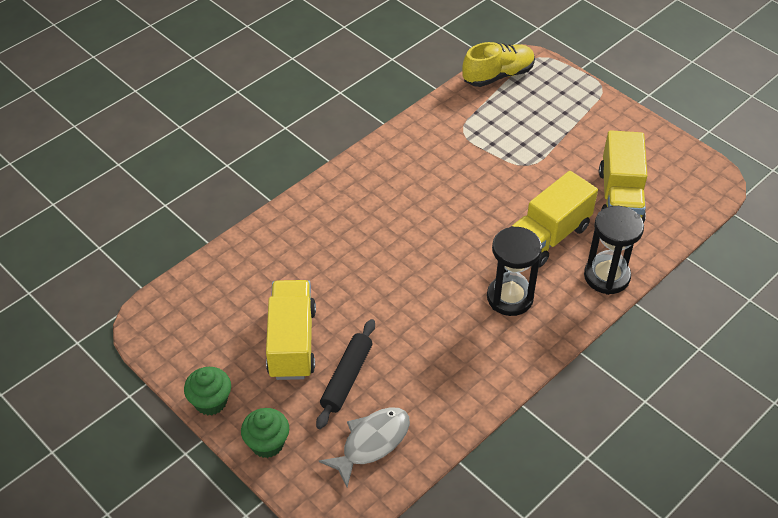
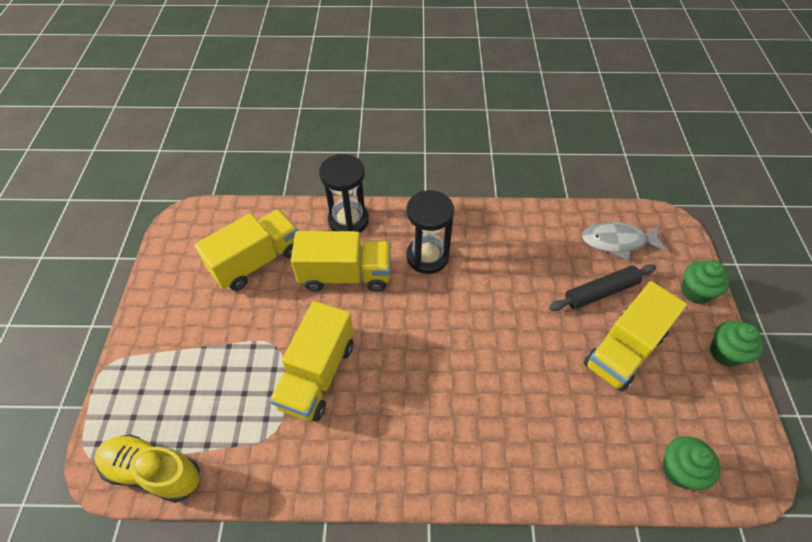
camera: 135 degrees left, 5 degrees up
none -> yellow truck [270,301,354,421]
none -> green cupcake [662,436,721,490]

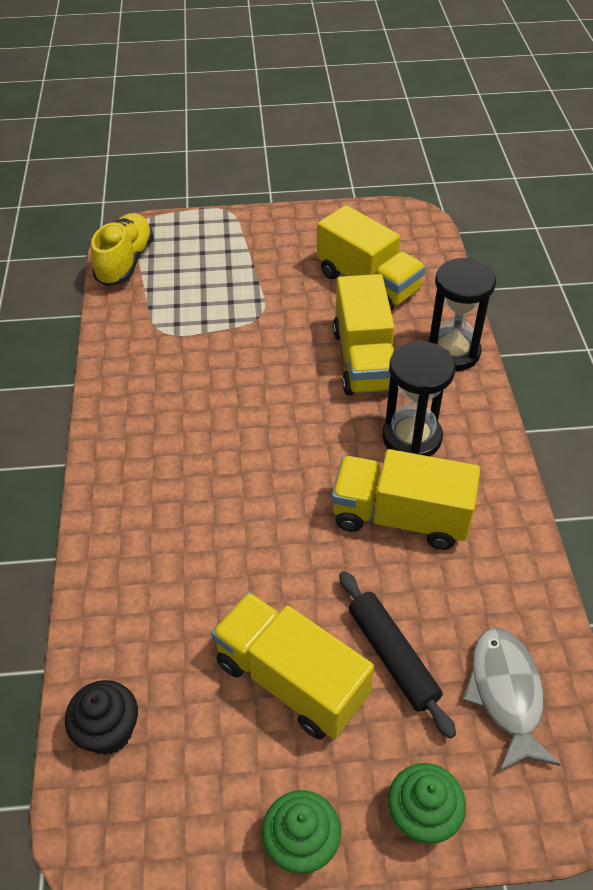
camera: 85 degrees right, 5 degrees down
yellow truck [270,301,354,421] -> yellow truck moved to [331,449,480,550]
green cupcake [662,436,721,490] -> black cupcake [65,680,138,755]

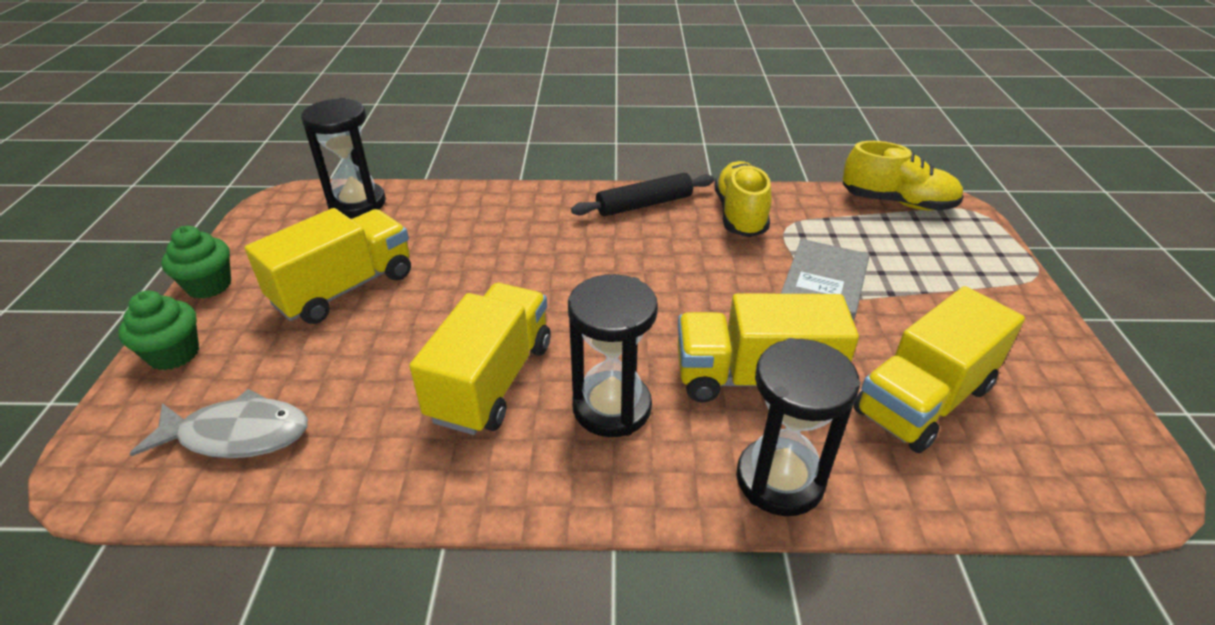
camera: 95 degrees right, 10 degrees down
black cupcake [65,680,138,755] -> black hourglass [301,98,386,218]
black rolling pin [339,571,456,739] -> black rolling pin moved to [571,173,714,217]
none -> yellow shoe [714,161,772,237]
none -> grey book [781,239,869,322]

